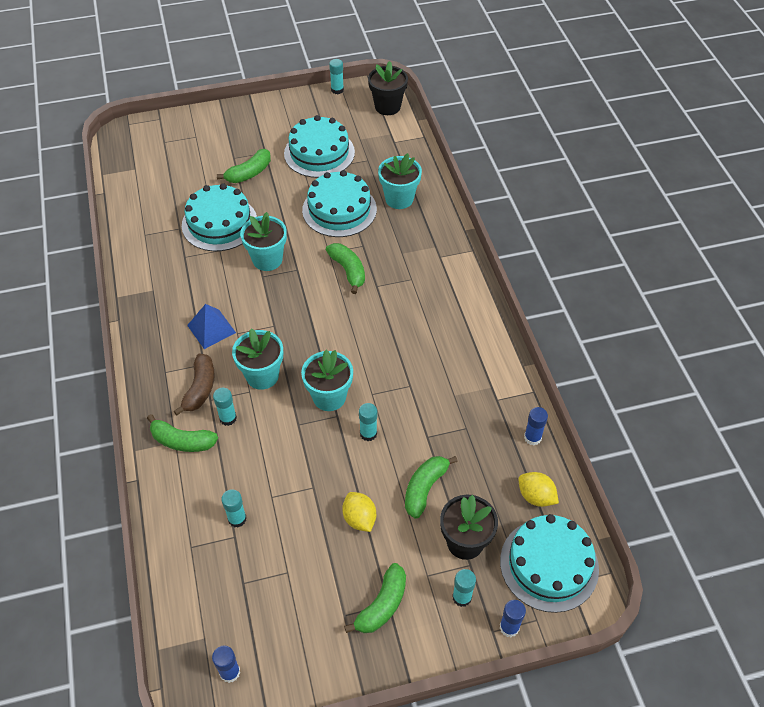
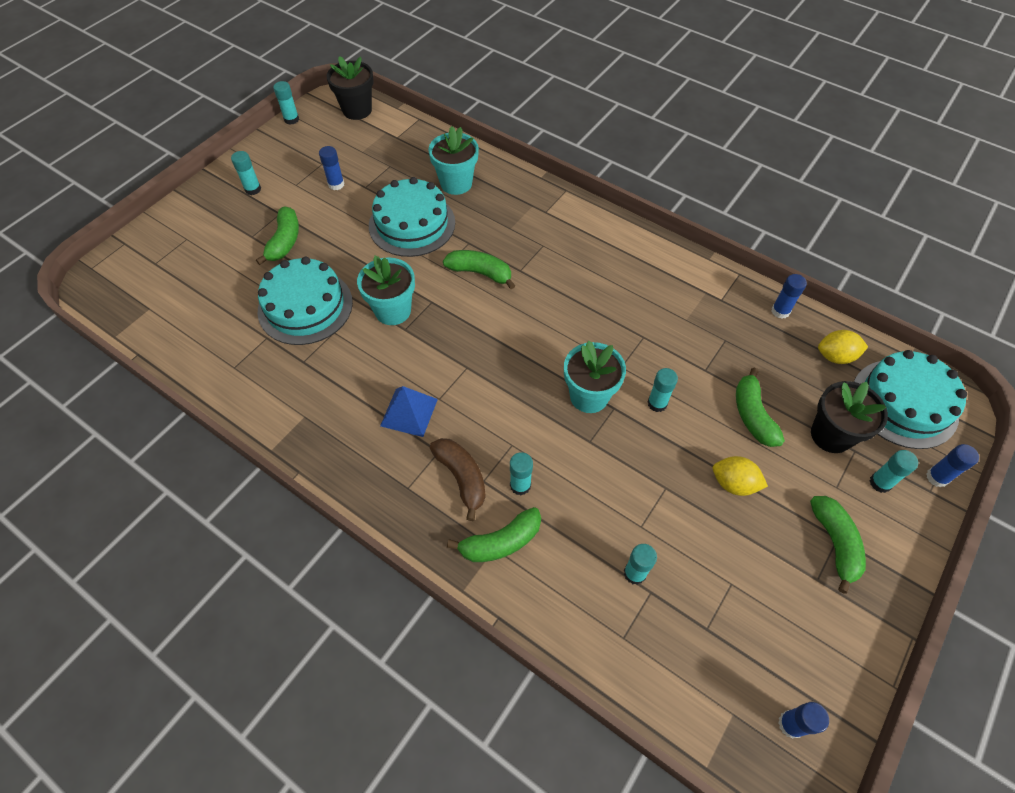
camera: 40 degrees left, 5 degrees up
turquoise flower pot [232,329,283,390] -> none
turquoise cake [284,115,355,178] -> blue glue stick [319,146,345,190]
none -> turquoise glue stick [231,151,261,195]

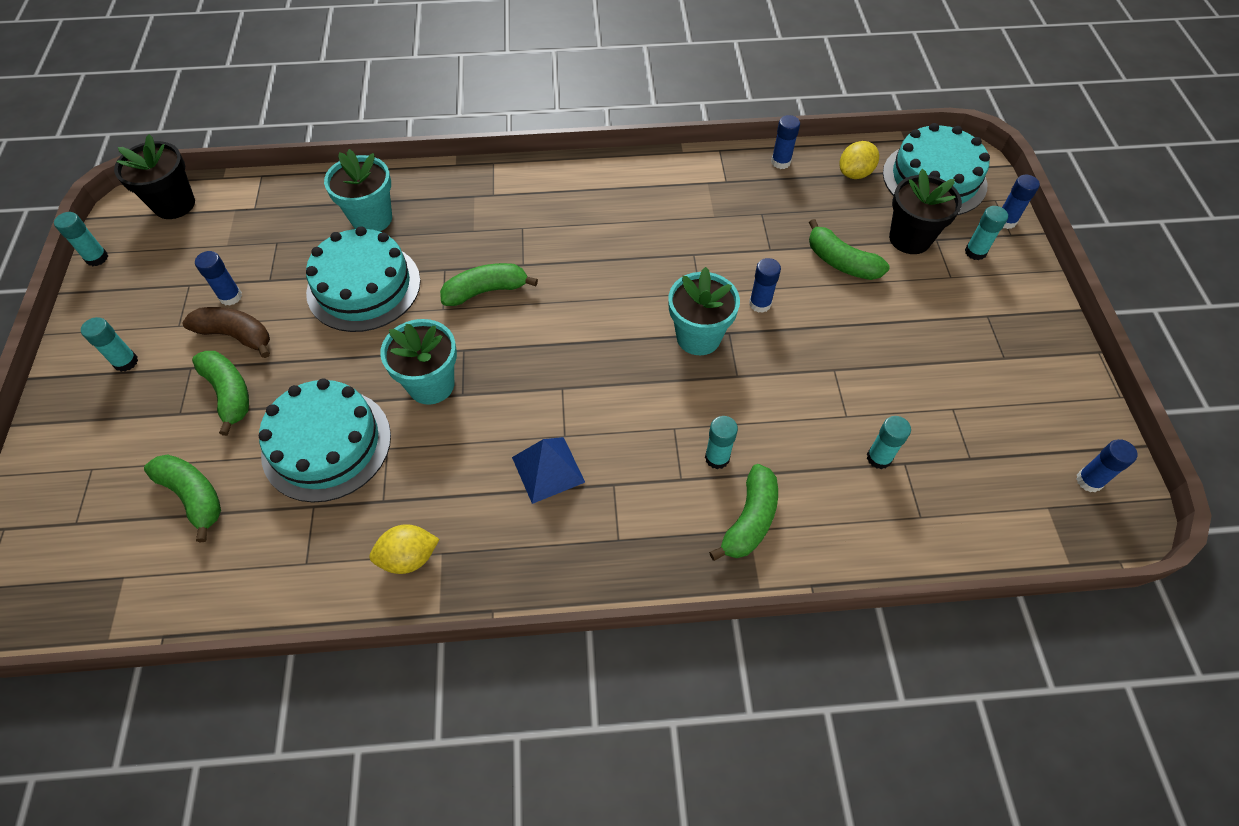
camera: 40 degrees left, 0 degrees up
brown banana [430,438,486,521] -> brown banana moved to [182,307,270,358]
turquoise glue stick [647,368,678,412] -> blue glue stick [749,258,781,313]
yellow lemon [713,456,768,496] -> yellow lemon moved to [369,524,439,574]
green banana [810,496,866,594] -> green banana moved to [144,454,221,543]

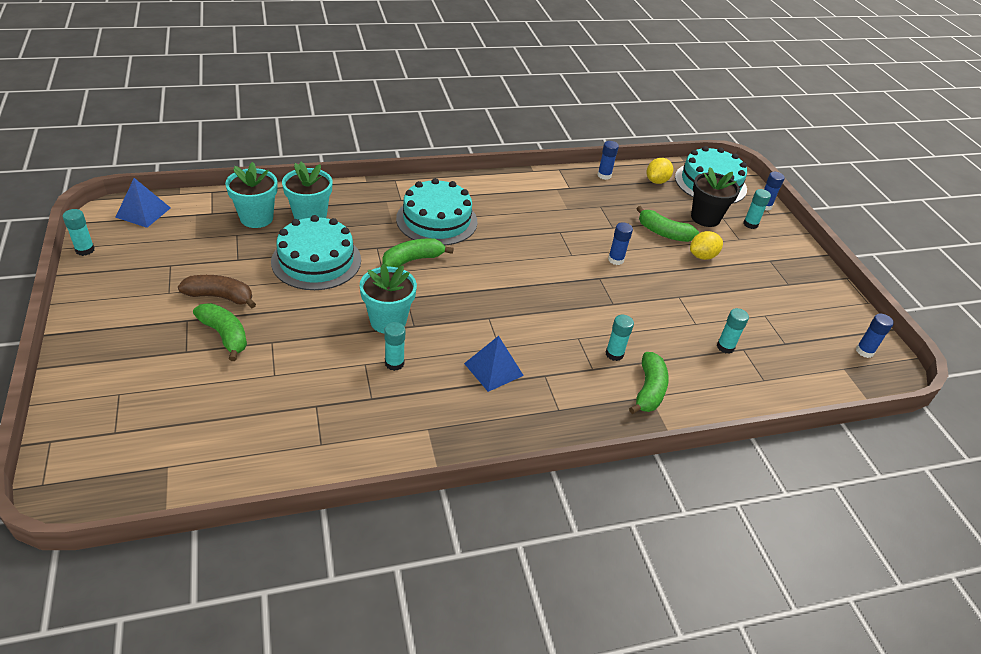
camera: 15 degrees left, 15 degrees down
turquoise glue stick [81,317,138,372] -> turquoise glue stick moved to [384,322,405,371]
black flower pot [114,134,195,219] -> blue pyramid [115,178,171,228]
green banana [144,454,221,543] -> none
blue glue stick [195,251,242,306] -> none
turquoise cake [259,378,391,502] -> turquoise cake moved to [396,178,477,246]
yellow lemon [369,524,439,574] -> yellow lemon moved to [690,231,723,260]
turquoise flower pot [668,267,740,355] -> turquoise flower pot moved to [225,162,278,228]

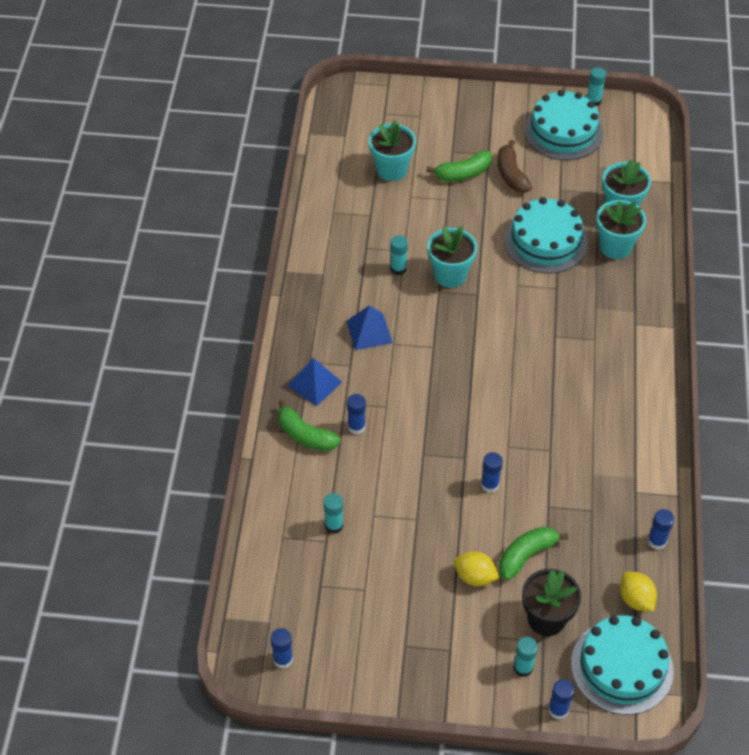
camera: 115 degrees right, 10 degrees up
blue pyramid [115,178,171,228] -> blue pyramid moved to [287,358,342,407]
brown banana [178,275,256,308] -> brown banana turned 135 degrees clockwise [498,140,532,193]
green banana [382,238,454,268] -> none
turquoise cake [396,178,477,246] -> turquoise cake moved to [524,90,603,160]
turquoise glue stick [606,315,634,361] -> blue glue stick [347,394,366,434]
yellow lemon [690,231,723,260] -> yellow lemon turned 60 degrees counterclockwise [454,551,500,586]
none -> turquoise flower pot [369,120,416,181]

